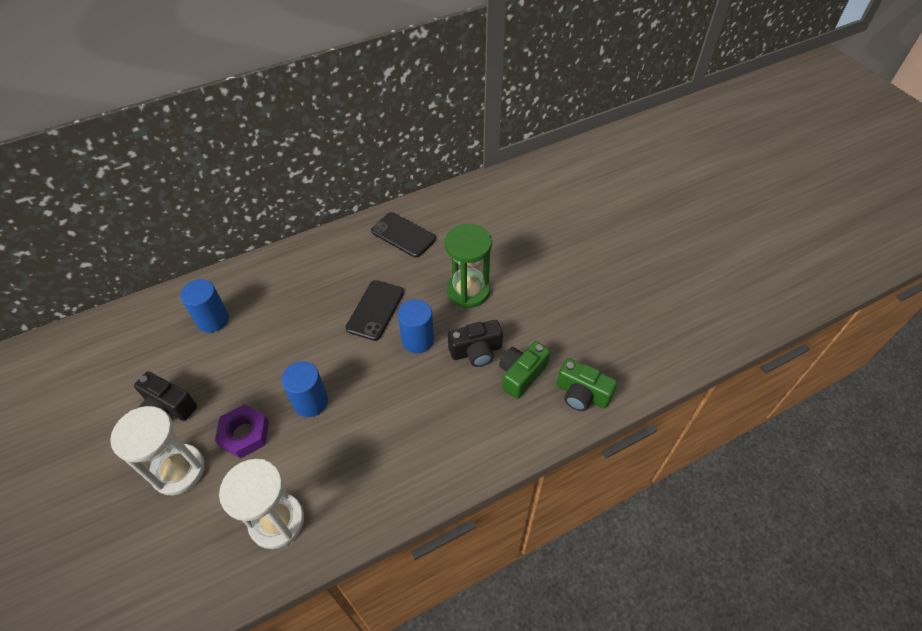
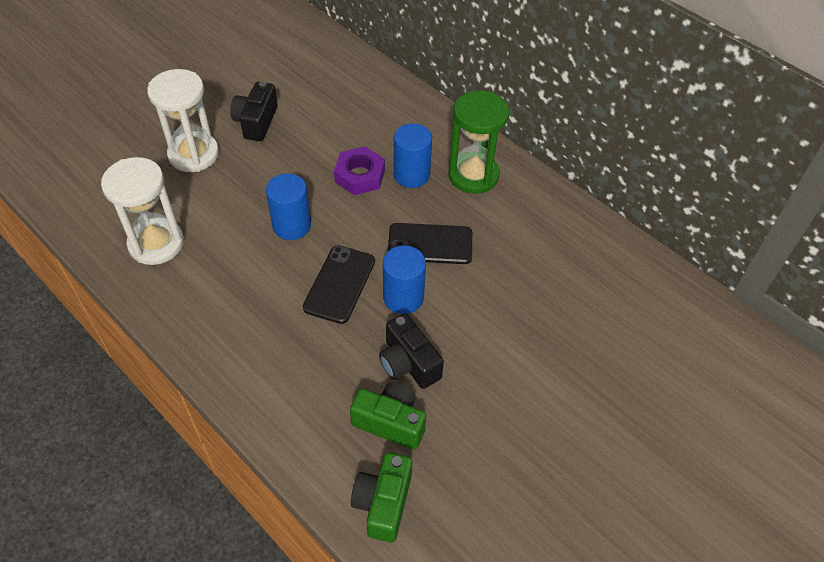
camera: 70 degrees right, 0 degrees up
blue cylinder [180,279,229,333] -> blue cylinder moved to [394,123,432,188]
purple nut [215,404,269,459] -> purple nut moved to [334,146,385,195]
black phone [371,212,436,258] -> black phone moved to [303,245,375,324]
green hourglass [445,224,492,308] -> green hourglass moved to [448,90,509,194]

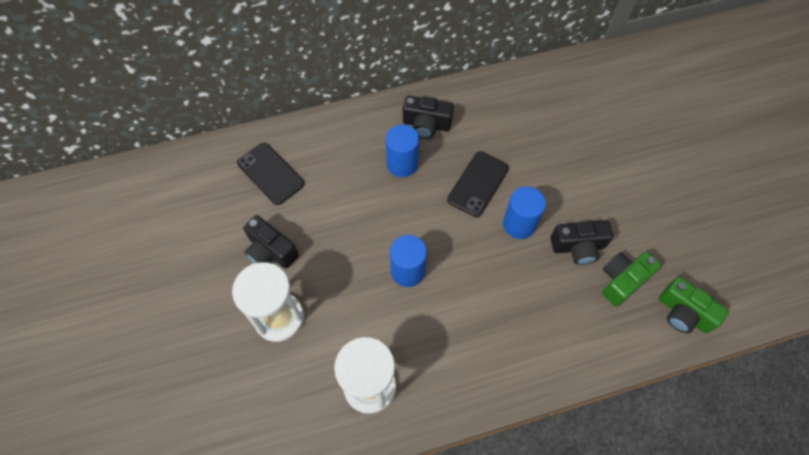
camera: 60 degrees left, 10 degrees up
black phone [303,245,375,324] -> black phone moved to [237,143,304,205]
purple nut [334,146,385,195] -> none
green hourglass [448,90,509,194] -> black camera [403,95,454,139]

